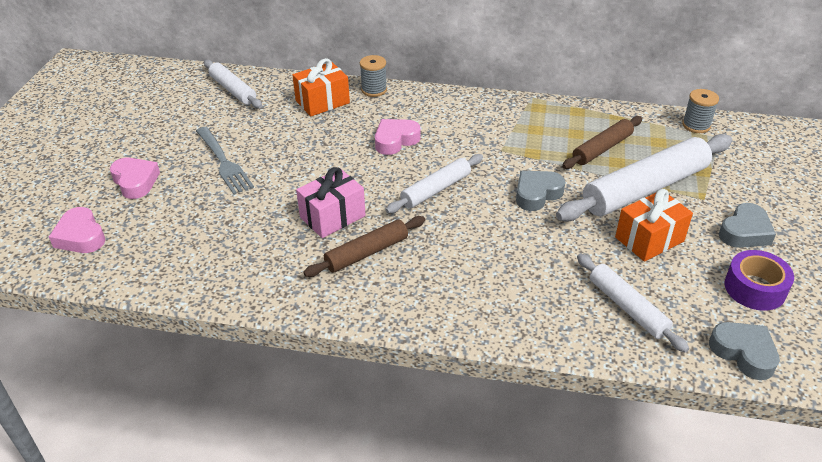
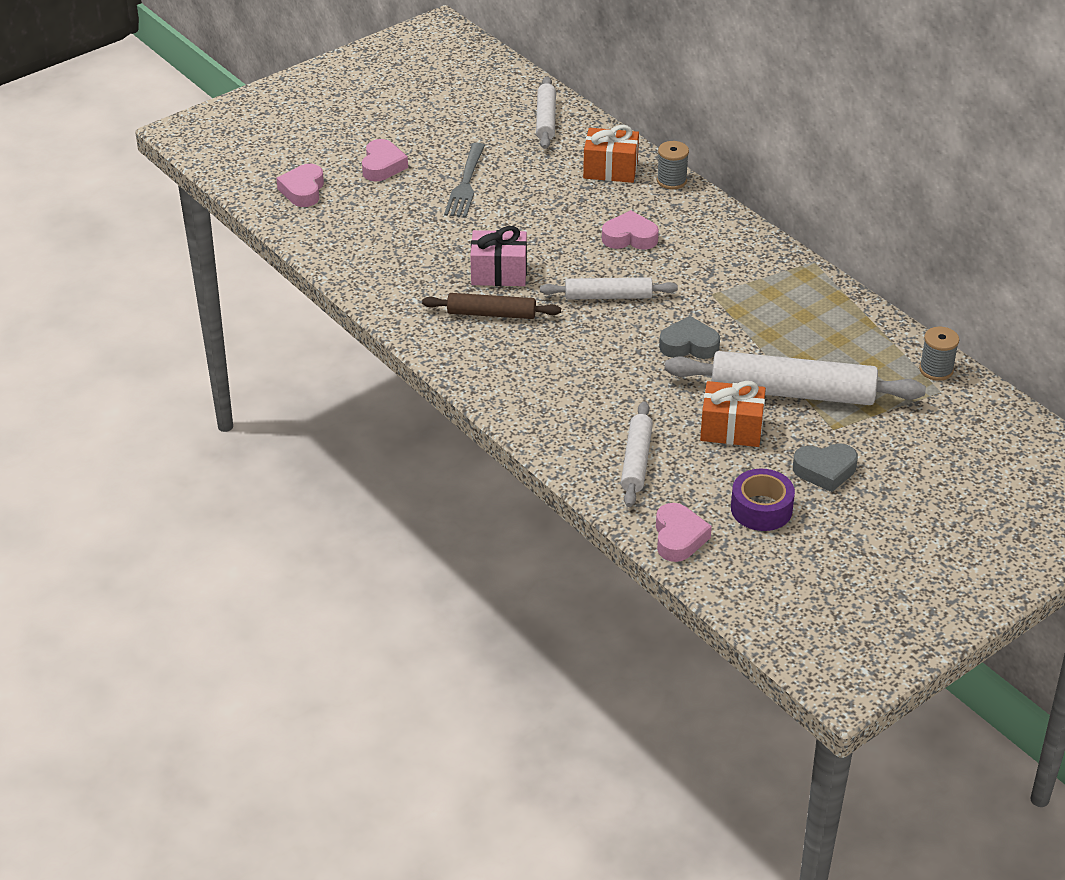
camera: 40 degrees right, 0 degrees up
brown rolling pin [562,116,642,169] -> none
grey heart [709,322,780,380] -> pink heart [656,503,712,562]

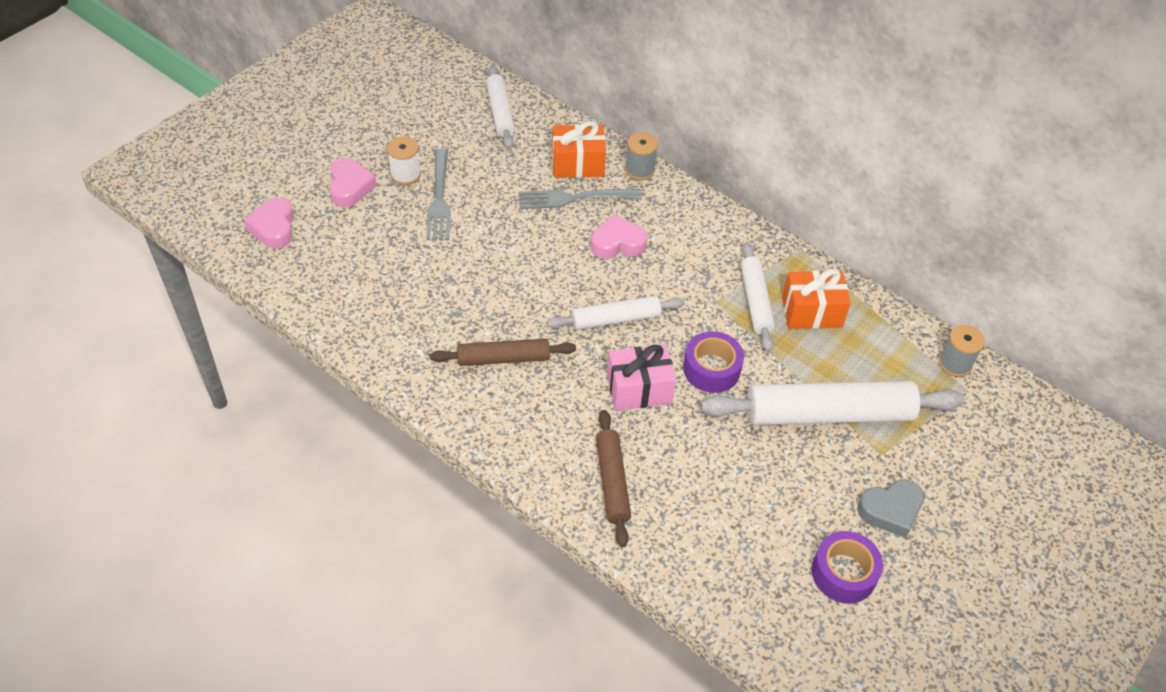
camera: 15 degrees left, 10 degrees up
pink gift [470,226,527,286] -> pink gift moved to [607,344,676,411]
white rolling pin [621,401,653,507] -> white rolling pin moved to [741,242,775,352]
pink heart [656,503,712,562] -> none
grey heart [659,316,720,359] -> purple tape [683,331,744,393]
orange gift [700,381,766,447] -> orange gift moved to [782,269,851,329]
none -> white spool [387,137,421,185]
none -> grey fork [518,189,642,209]
none -> brown rolling pin [596,410,631,547]

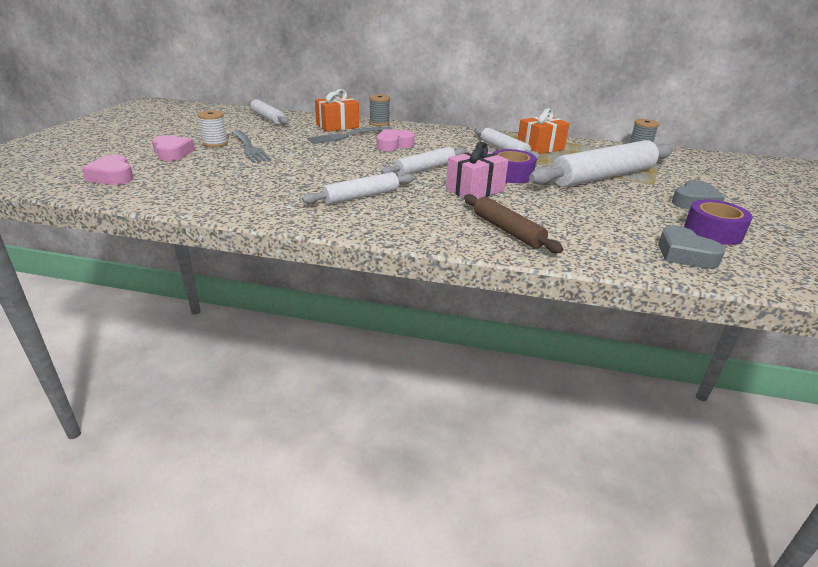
camera: 25 degrees left, 20 degrees down
brown rolling pin [430,339,576,366] -> white rolling pin [302,172,415,205]
none -> grey heart [658,226,725,269]

